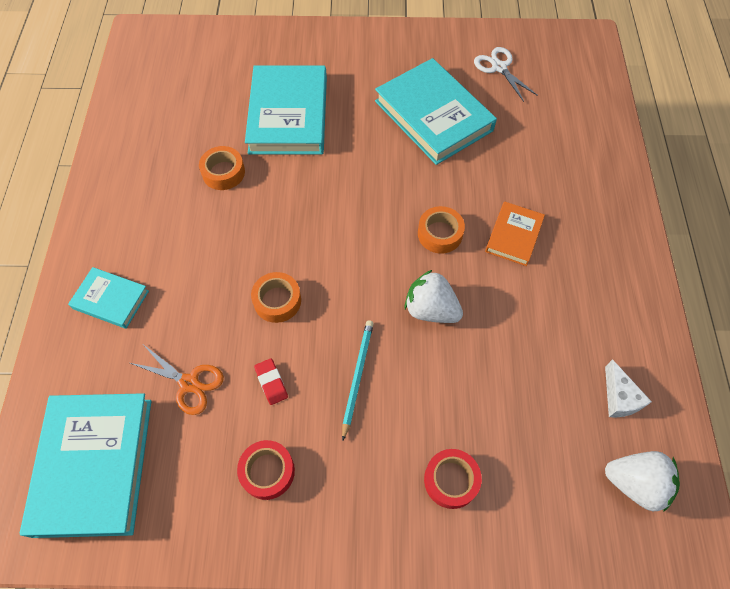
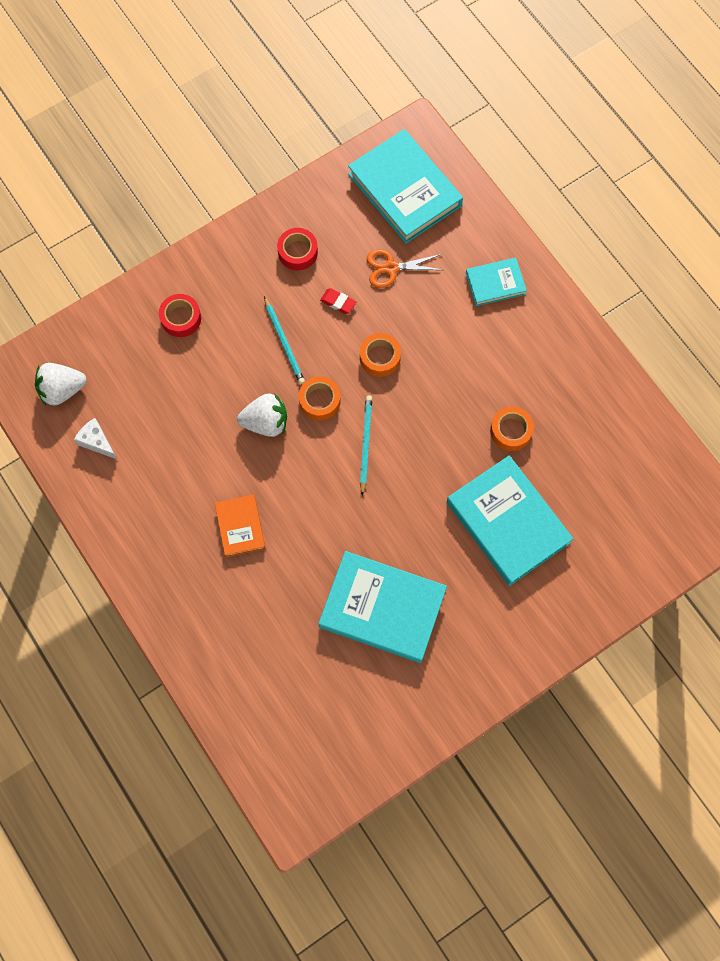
camera: 145 degrees right, 10 degrees up
orange tape [418,206,465,254] -> orange tape moved to [299,376,341,421]
white scissors [474,47,538,102] -> none
none -> turquoise pencil [360,395,372,496]

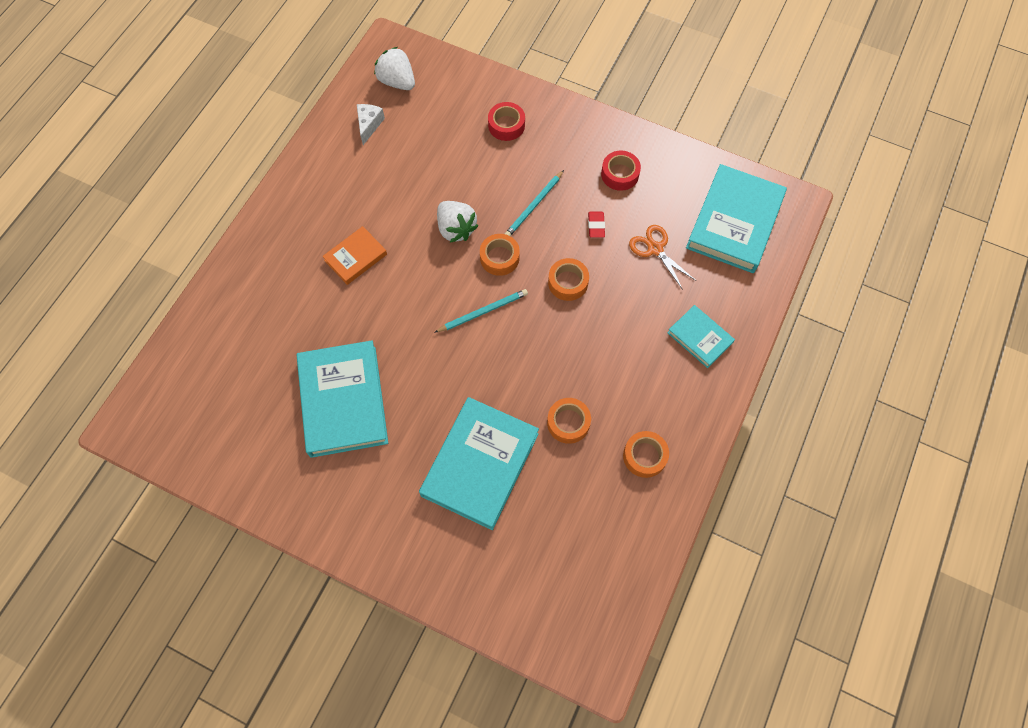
camera: 60 degrees right, 5 degrees down
none -> orange tape [623,431,669,478]

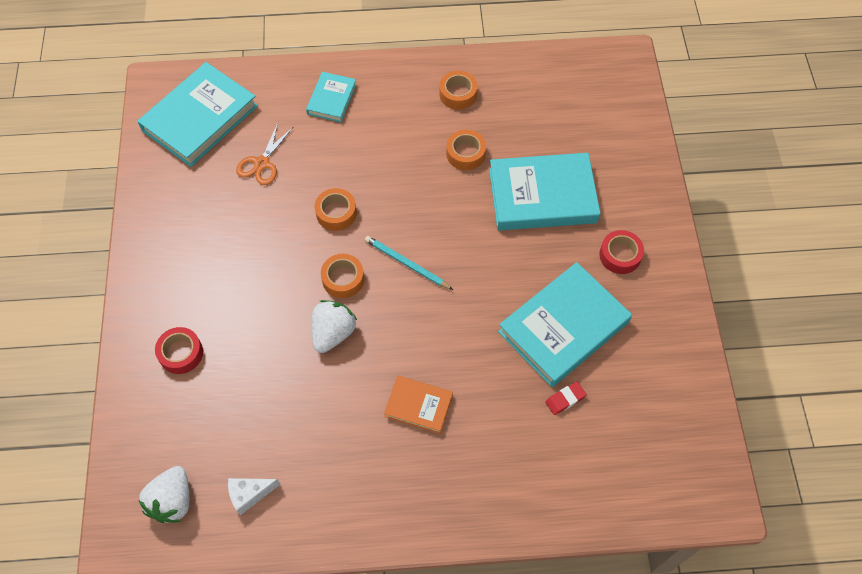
camera: 120 degrees left, 5 degrees down
turquoise pencil [505,170,564,236] -> none
red eraser [588,212,605,238] -> red eraser moved to [545,382,587,415]
red tape [601,151,641,191] -> red tape moved to [599,230,644,274]
turquoise book [686,164,787,273] -> turquoise book turned 45 degrees counterclockwise [137,62,258,167]

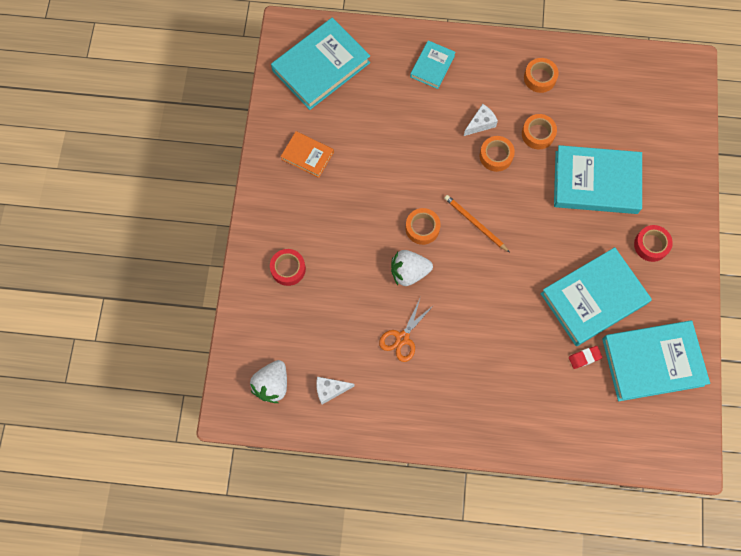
camera: 10 degrees right, 10 degrees up
orange scissors [236,123,293,185] -> orange scissors moved to [379,299,434,362]
white strawberry [312,300,357,353] -> white strawberry turned 135 degrees counterclockwise [391,250,433,286]
orange tape [315,188,357,231] -> orange tape moved to [480,136,515,172]
turquoise pencil [365,236,453,290] -> orange pencil [444,195,510,253]
orange book [384,376,453,434] -> orange book moved to [281,131,334,178]
none -> white cheese [464,104,498,136]
none -> turquoise book [602,321,710,401]

